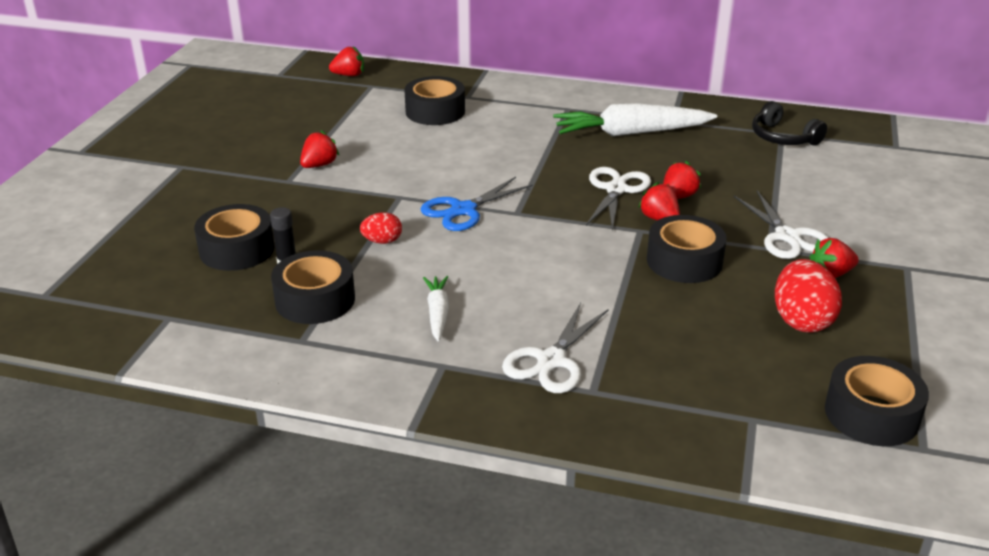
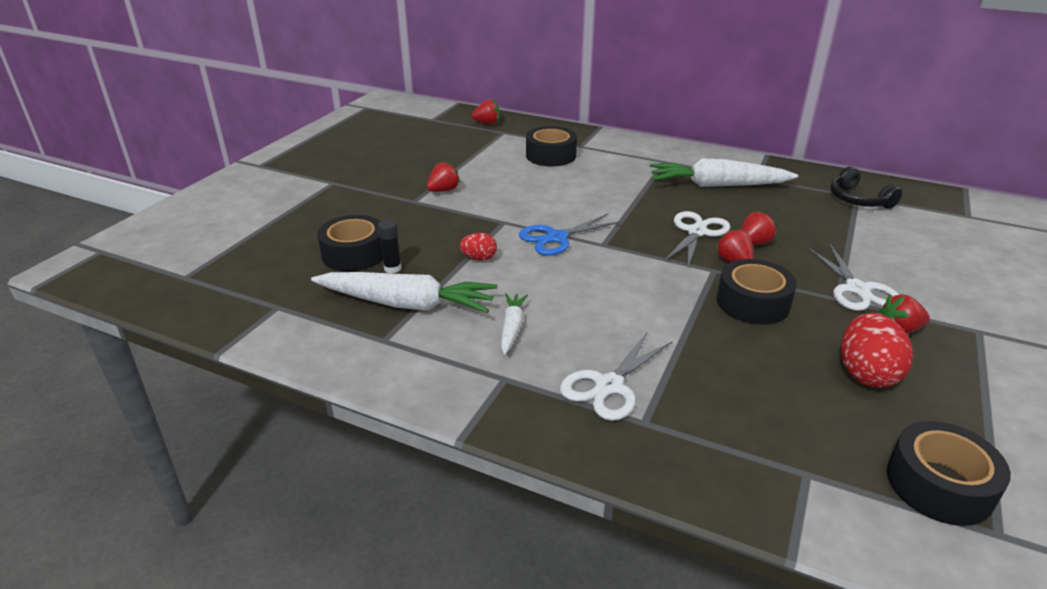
camera: 10 degrees right, 0 degrees up
black tape [271,250,355,324] -> white carrot [311,272,498,313]

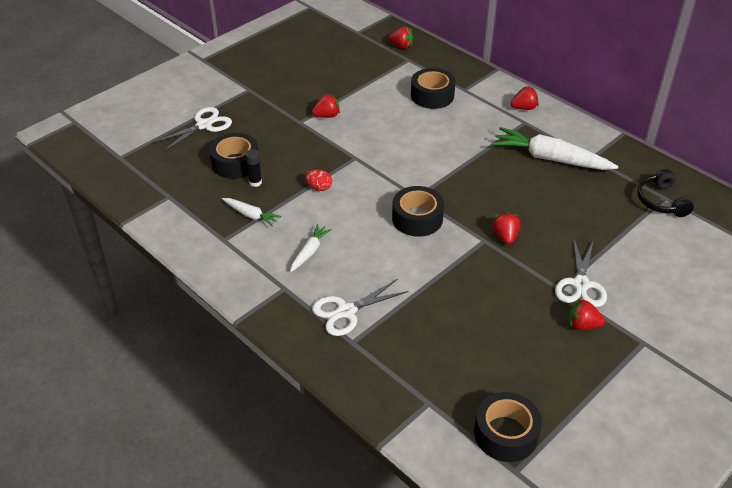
camera: 20 degrees right, 10 degrees up
white carrot [311,272,498,313] -> white carrot [222,198,281,227], size x0.50
blue scissors [519,214,622,256] -> none
white scissors [664,211,730,267] -> white scissors moved to [154,107,232,151]
black tape [717,259,797,325] -> black tape moved to [392,186,444,237]
red strawberry [741,211,777,245] -> red strawberry moved to [511,86,539,110]
red egg [841,313,913,388] -> none

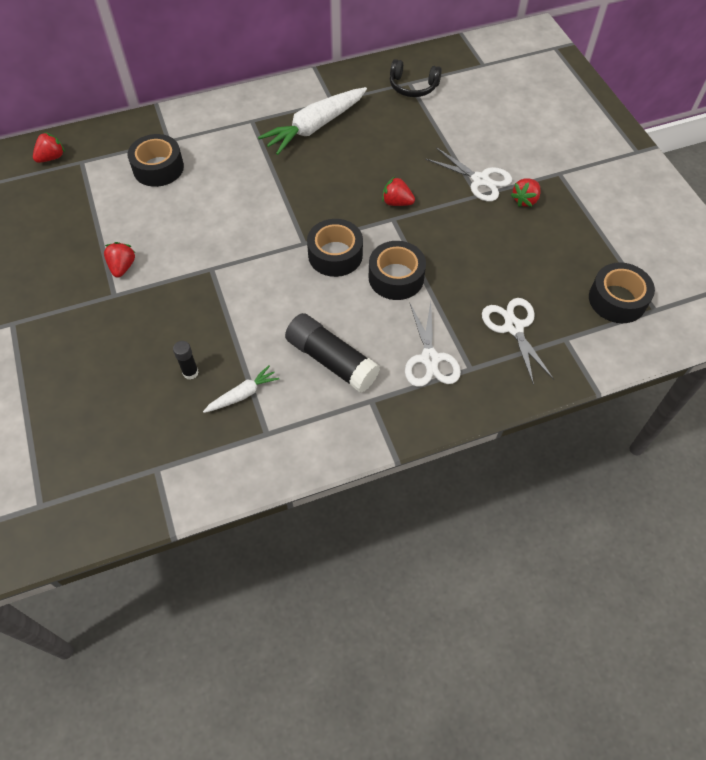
camera: 65 degrees left, 15 degrees up
white scissors [154,107,232,151] -> white scissors moved to [482,298,554,385]
black tape [209,133,258,179] -> black tape moved to [369,241,426,300]
white carrot [290,224,332,272] -> black glue stick [285,313,380,393]
red egg [305,170,332,191] -> none
red strawberry [511,86,539,110] -> none

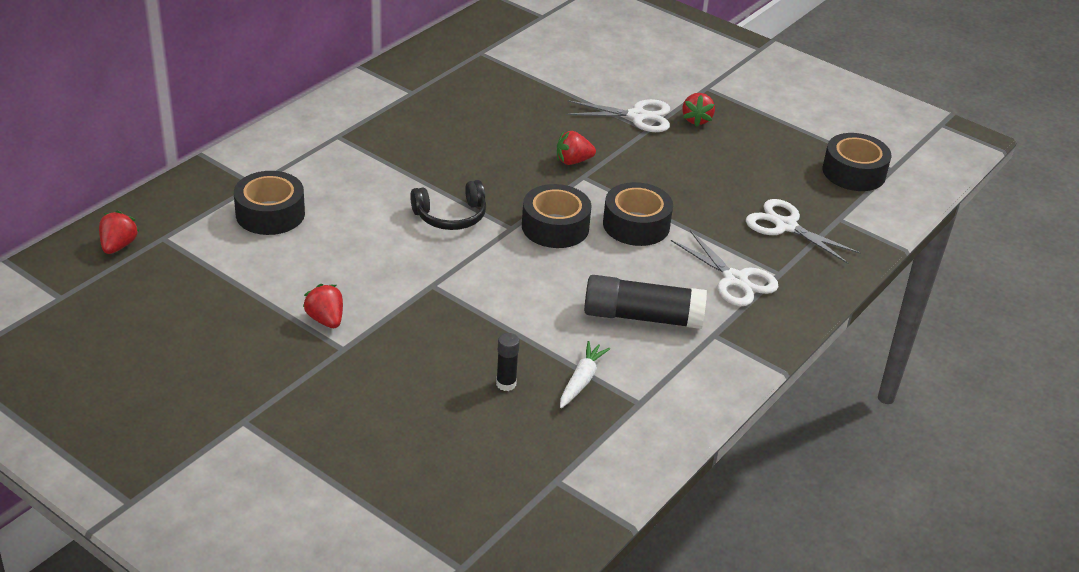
camera: 35 degrees left, 20 degrees down
white carrot [258,87,367,155] -> none
black headphones [390,59,442,97] -> black headphones moved to [410,180,486,230]

